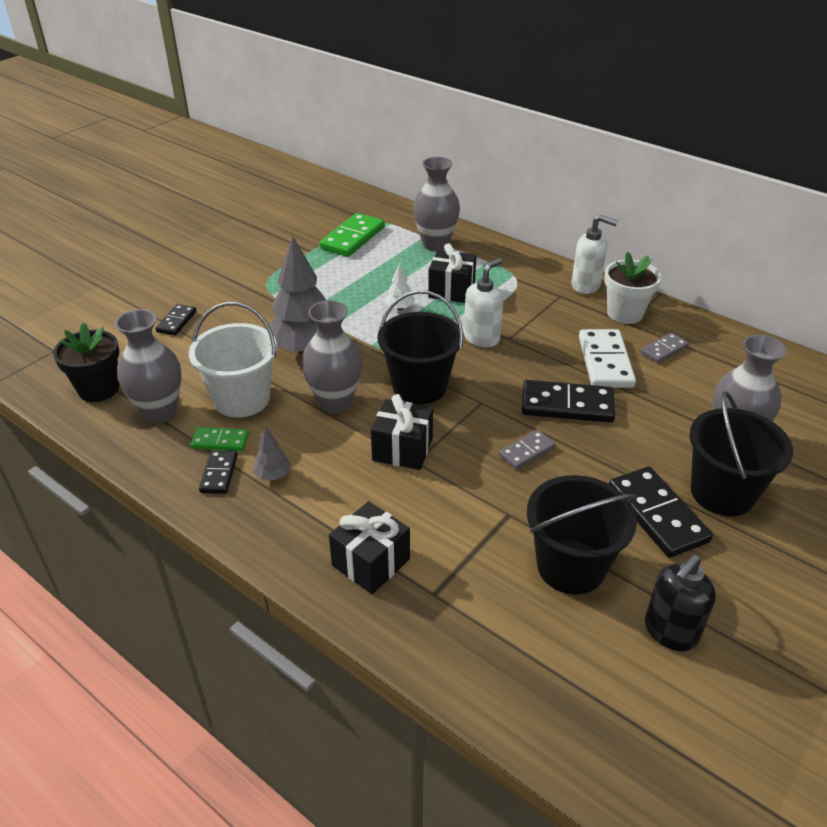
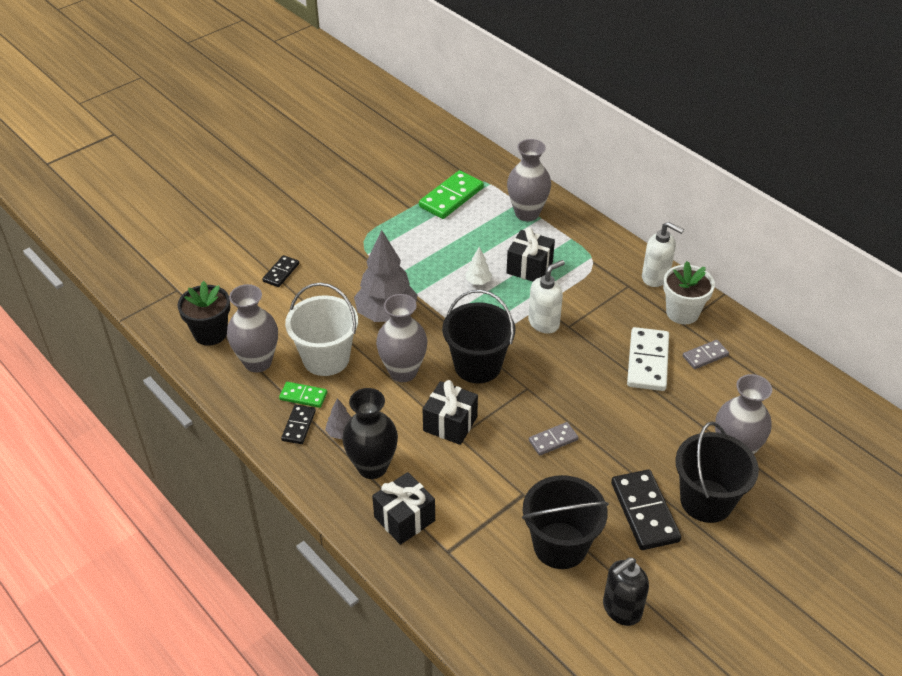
camera: 10 degrees right, 5 degrees up
black domino [522,380,615,423] -> none
none -> black vase [342,388,398,479]

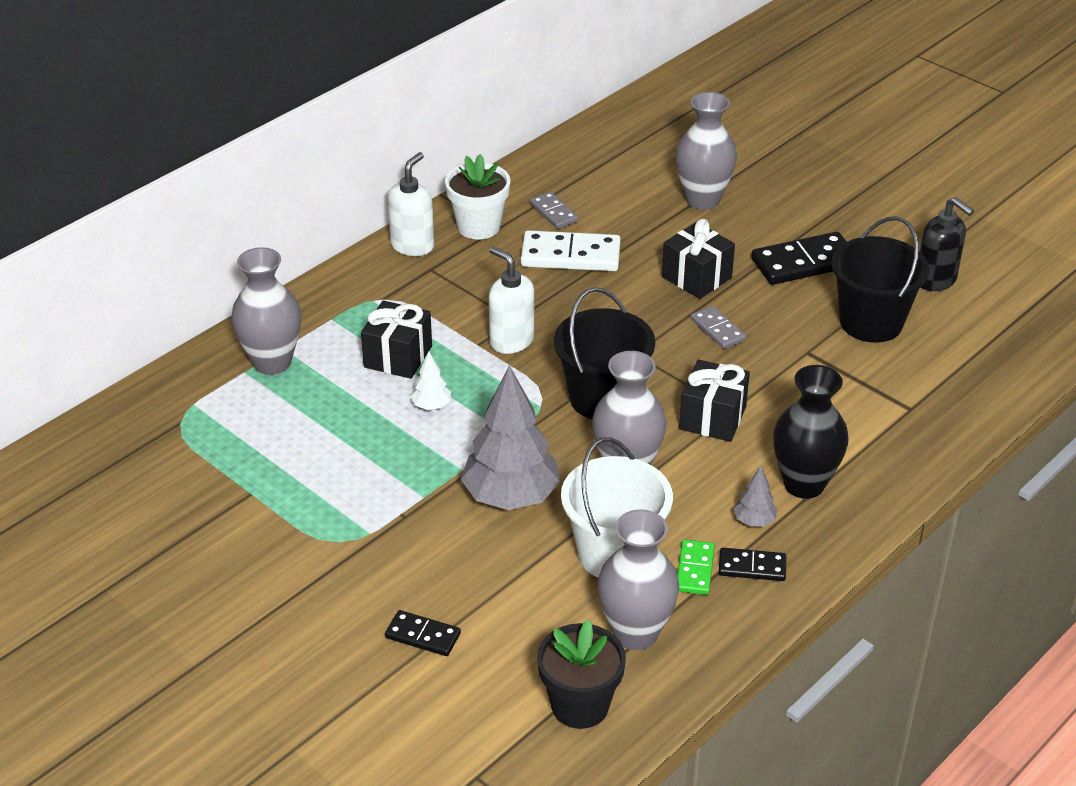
camera: 95 degrees left, 5 degrees down
black gift [372,472,435,545] -> black gift moved to [662,219,735,299]
green domino [419,170,484,219] -> none
black bucket [675,422,759,523] -> none

